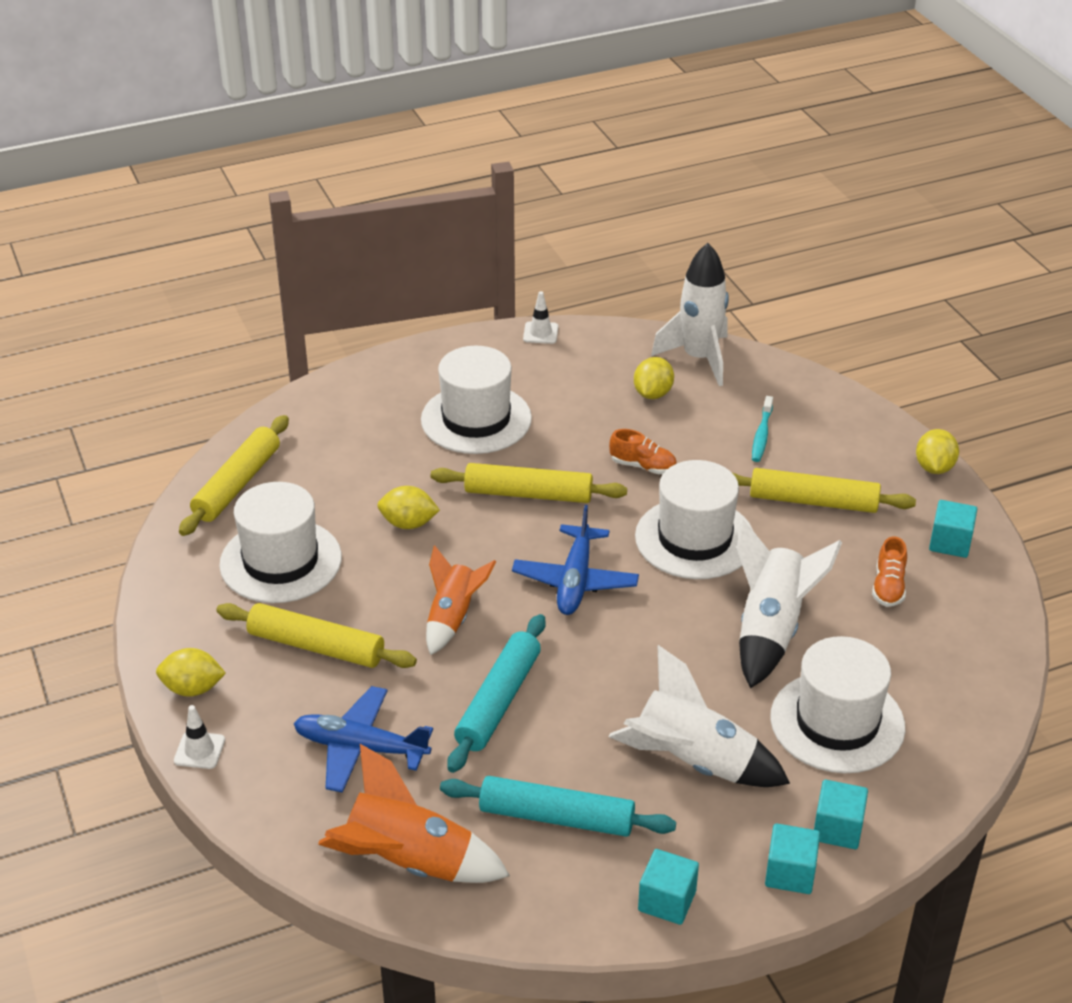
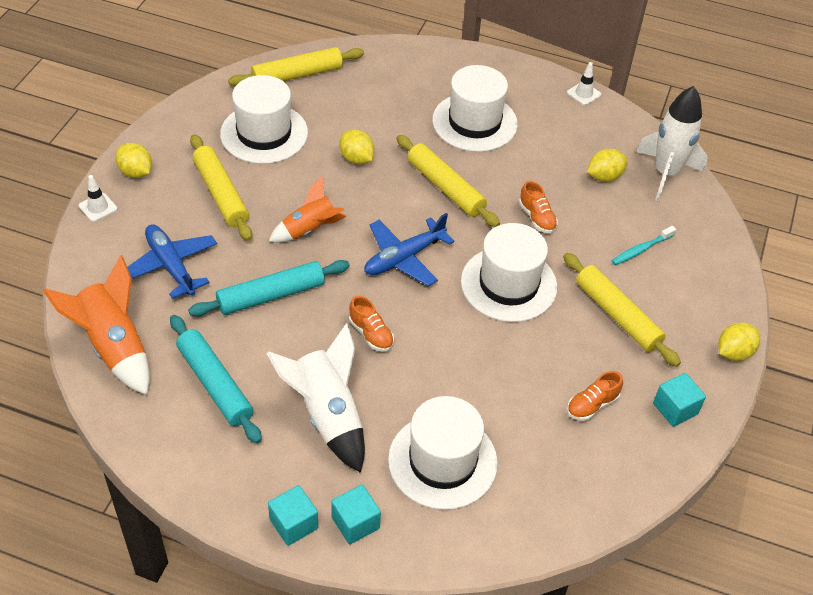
camera: 40 degrees right, 10 degrees up
turquoise cube [638,849,699,925] -> none
white rocket [737,519,842,688] -> none
none -> orange shoe [349,296,394,352]

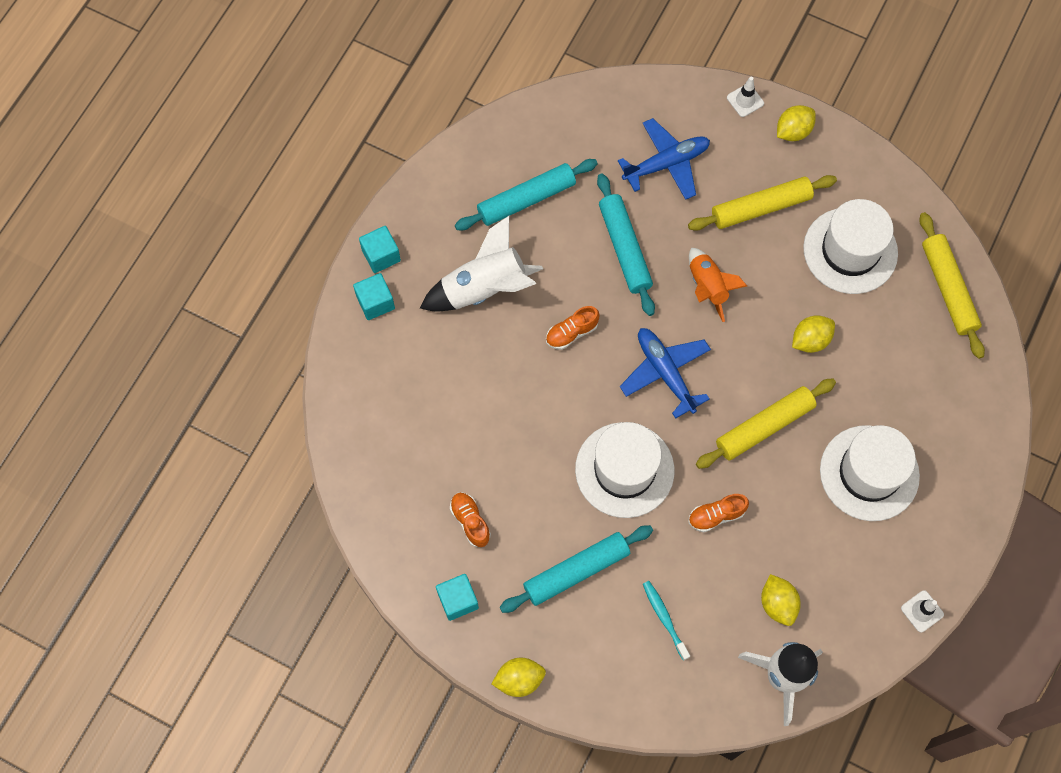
camera: 100 degrees right, 20 degrees up
orange rocket [43,255,150,395] -> none
white hat [388,396,498,510] -> none
yellow rolling pin [563,253,681,367] -> turquoise rolling pin [500,525,653,613]
yellow lemon [718,323,760,361] -> yellow lemon turned 75 degrees counterclockwise [492,658,546,697]

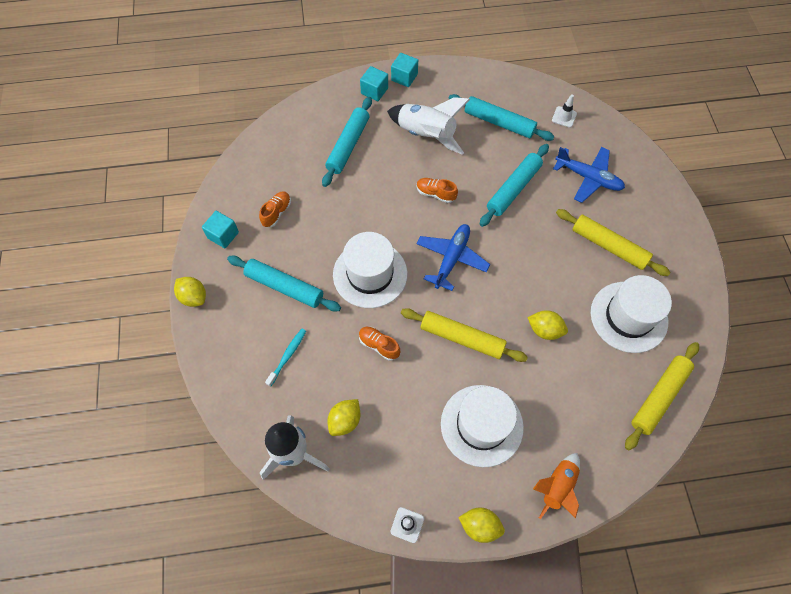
camera: 55 degrees right, 5 degrees down
orange rocket [689,248,747,322] -> orange rocket moved to [533,453,580,519]
white traffic cone [727,77,764,117] -> white traffic cone moved to [552,94,577,128]
yellow lemon [777,105,816,141] -> yellow lemon moved to [458,508,505,543]
none -> turquoise rolling pin [322,97,372,187]

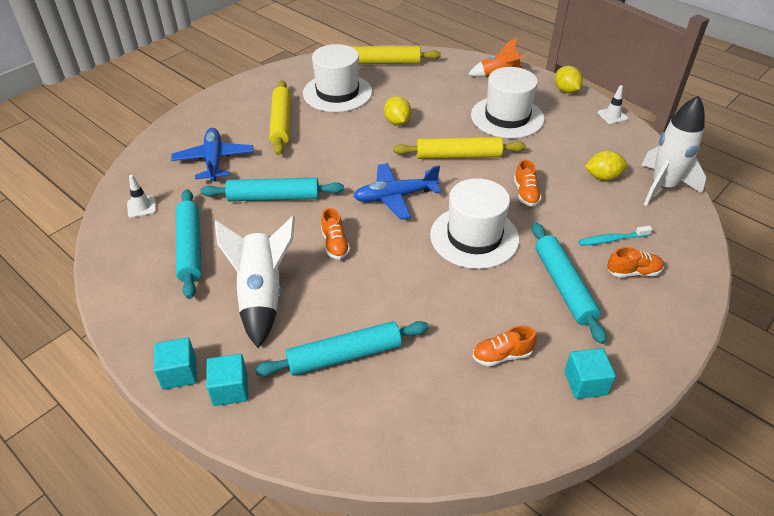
camera: 130 degrees left, 20 degrees down
yellow lemon [174,277,206,307] -> none
yellow rolling pin [401,308,528,362] -> yellow rolling pin turned 75 degrees counterclockwise [393,137,526,159]
none -> orange shoe [607,247,664,277]

